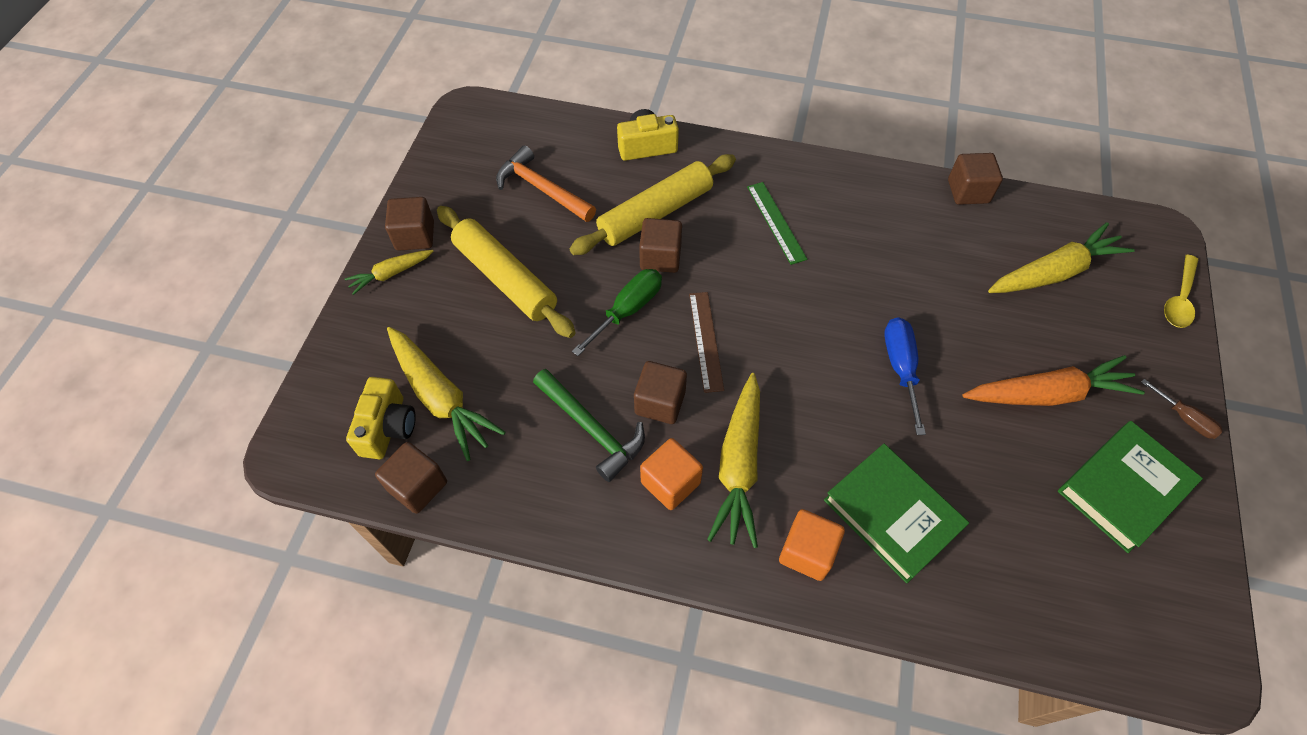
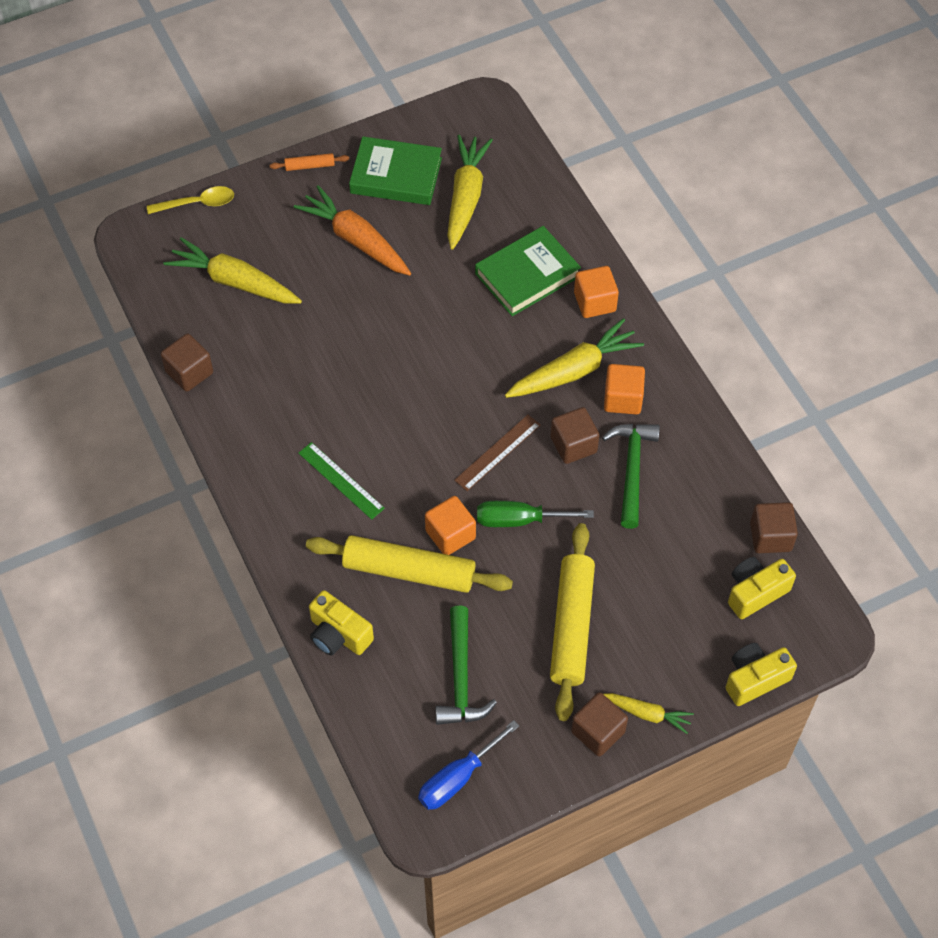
camera: 130 degrees left, 0 degrees up
yellow carrot [387,327,506,461] -> yellow carrot moved to [447,135,493,250]
orange hammer [496,145,596,222] -> green hammer [436,606,497,725]
brown cube [639,218,682,273] -> orange cube [425,496,476,555]
green ruler [747,182,807,265] -> green ruler turned 75 degrees counterclockwise [298,442,385,520]
green book [824,444,969,583] -> green book turned 45 degrees clockwise [475,226,581,316]
blue screwdriver [884,317,926,435] -> blue screwdriver moved to [418,720,519,810]
brown screwdriver [1141,379,1223,439] -> orange rolling pin [270,153,349,171]
none -> yellow camera [725,643,797,706]

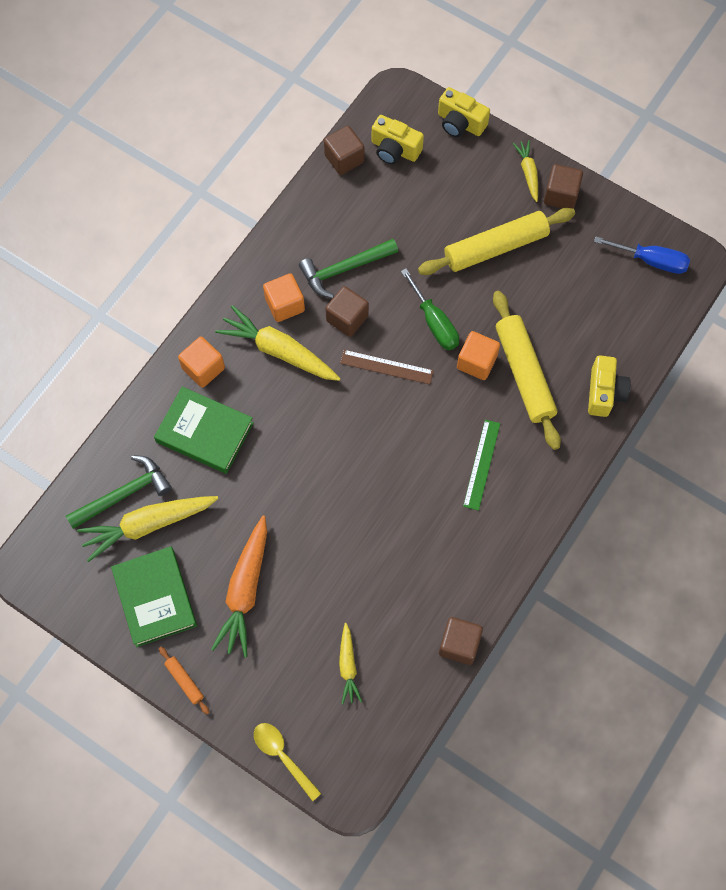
camera: 120 degrees left, 10 degrees up
yellow carrot [163,237,302,304] -> yellow carrot [339,623,362,704], size x0.55
green hammer [436,606,497,725] -> green hammer moved to [66,455,172,529]

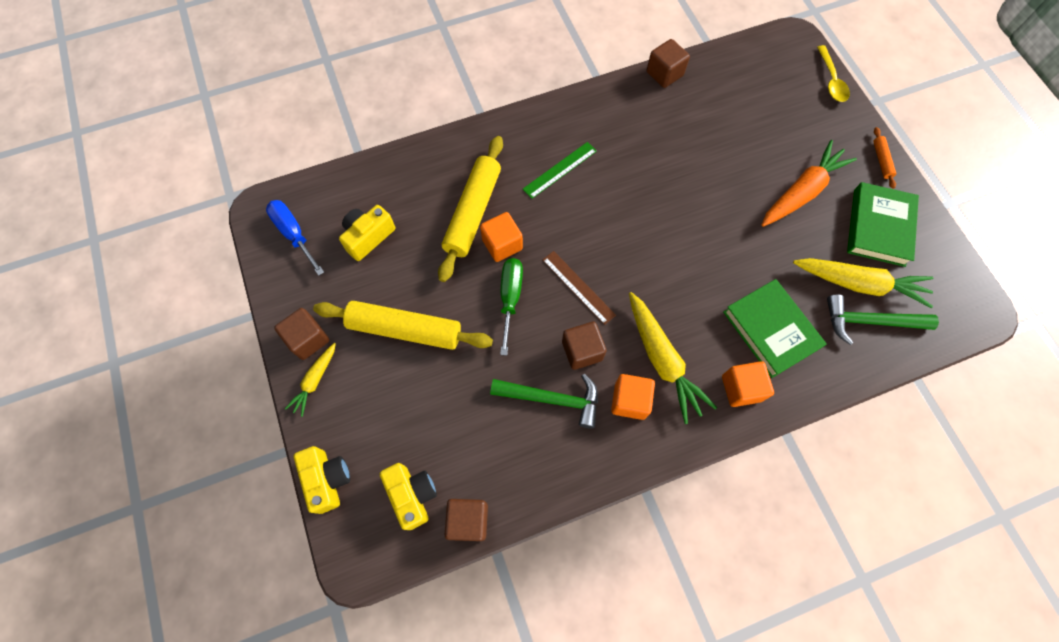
camera: 145 degrees left, 0 degrees up
yellow carrot [339,623,362,704] -> none
yellow camera [588,355,631,417] -> yellow camera moved to [339,205,395,261]

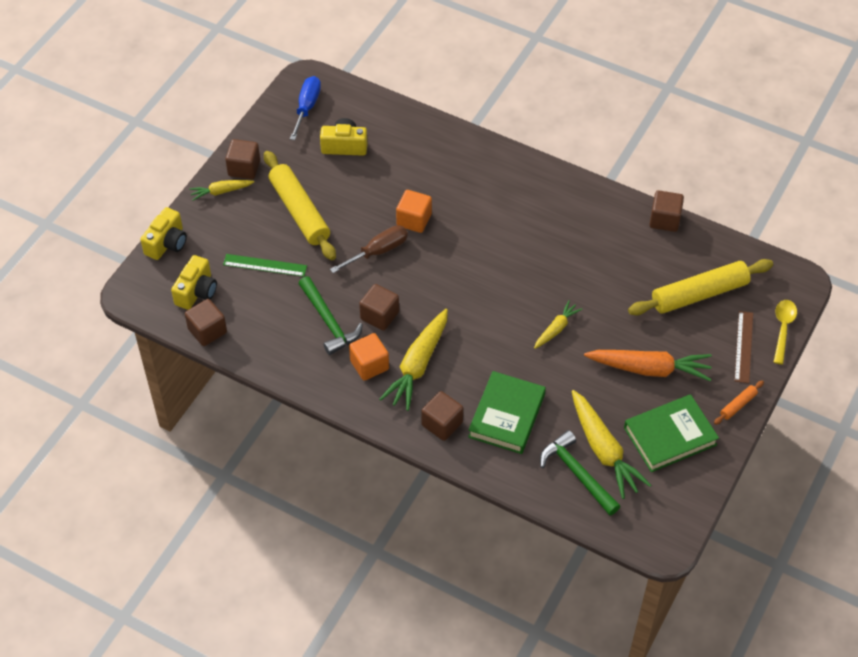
camera: 50 degrees right, 15 degrees down
yellow rolling pin [438,136,503,282] -> yellow rolling pin moved to [628,259,773,316]
green screwdriver [500,258,523,356] -> brown screwdriver [330,225,408,273]
green ruler [523,142,597,199] -> green ruler moved to [223,254,307,277]
brown ruler [543,251,616,325] -> brown ruler moved to [734,311,753,383]
orange cube [722,361,774,407] -> brown cube [421,391,463,441]
yellow spoon [817,45,850,102] -> yellow spoon turned 150 degrees clockwise [774,300,797,365]
none -> yellow carrot [534,300,582,349]

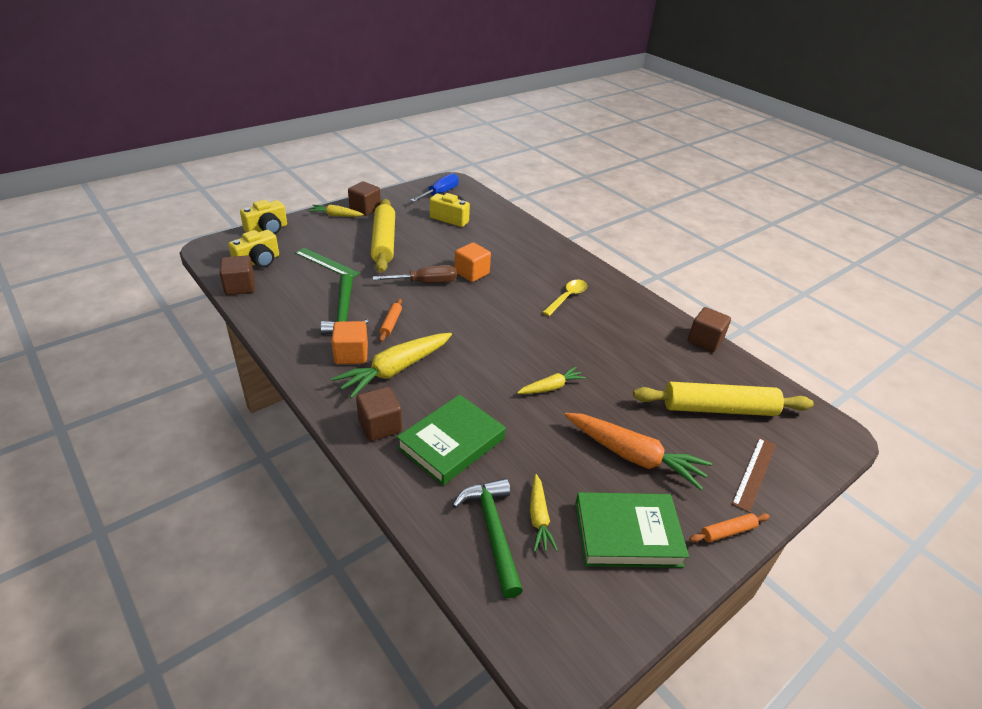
camera: 20 degrees right, 15 degrees down
brown cube [359,284,399,331] -> orange rolling pin [379,299,402,342]
yellow carrot [572,390,651,499] -> yellow carrot [530,474,558,552], size x0.55
yellow spoon [774,300,797,365] -> yellow spoon moved to [542,279,587,316]

